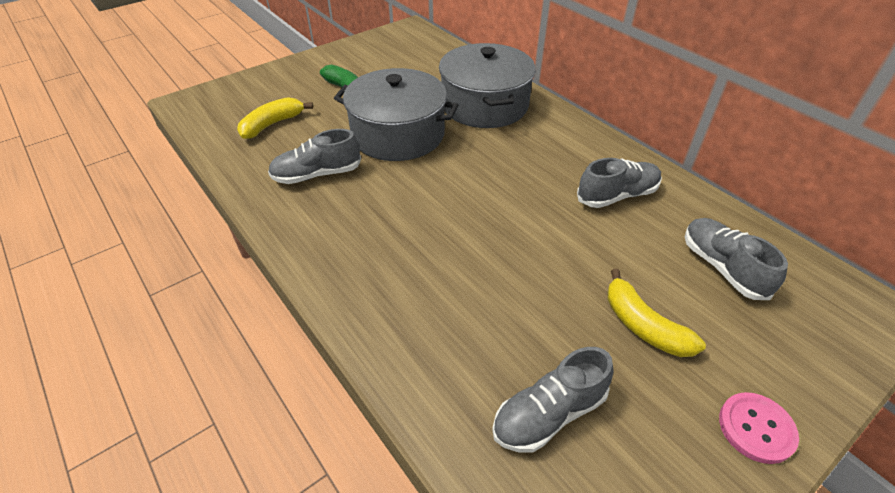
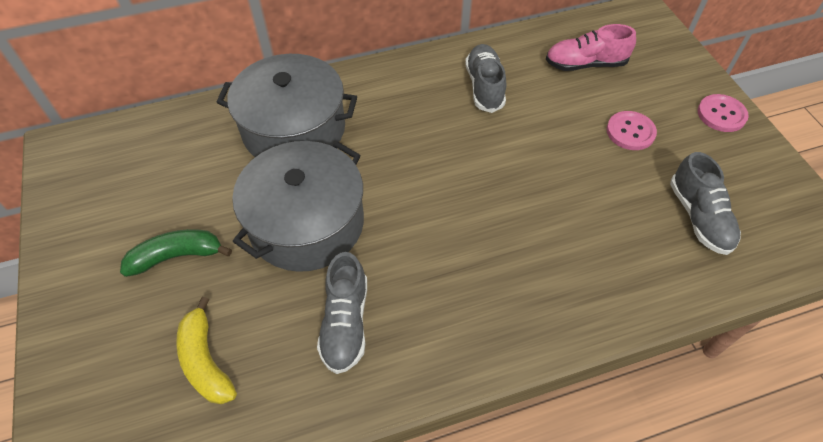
camera: 70 degrees left, 10 degrees up
yellow banana [607,269,706,357] -> pink button [607,111,657,150]
grey shoe [685,218,788,300] -> pink shoe [546,24,636,71]

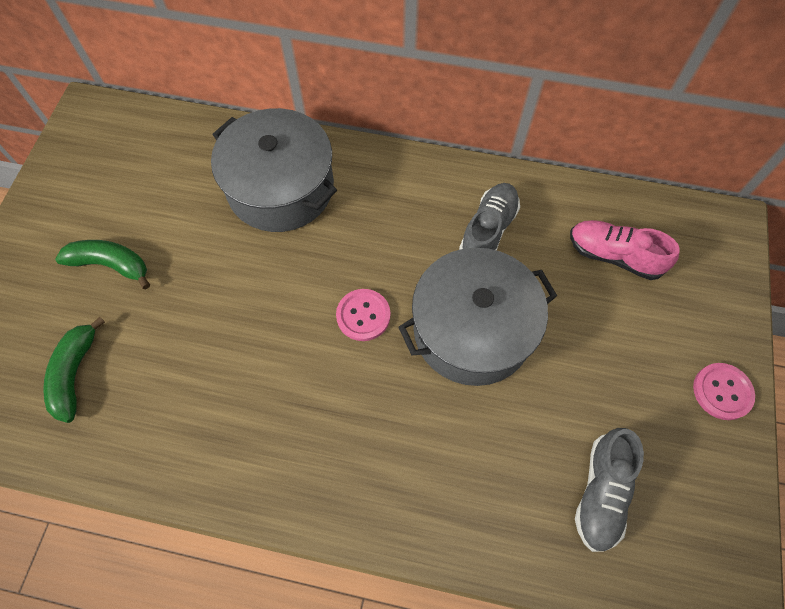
camera: 30 degrees right, 10 degrees up
yellow banana [176,297,237,404] -> green banana [43,317,105,423]
grey pot [232,141,364,272] -> grey pot moved to [398,248,557,386]
grey shoe [317,252,367,374] -> none
pink button [607,111,657,150] -> pink button moved to [336,289,390,341]

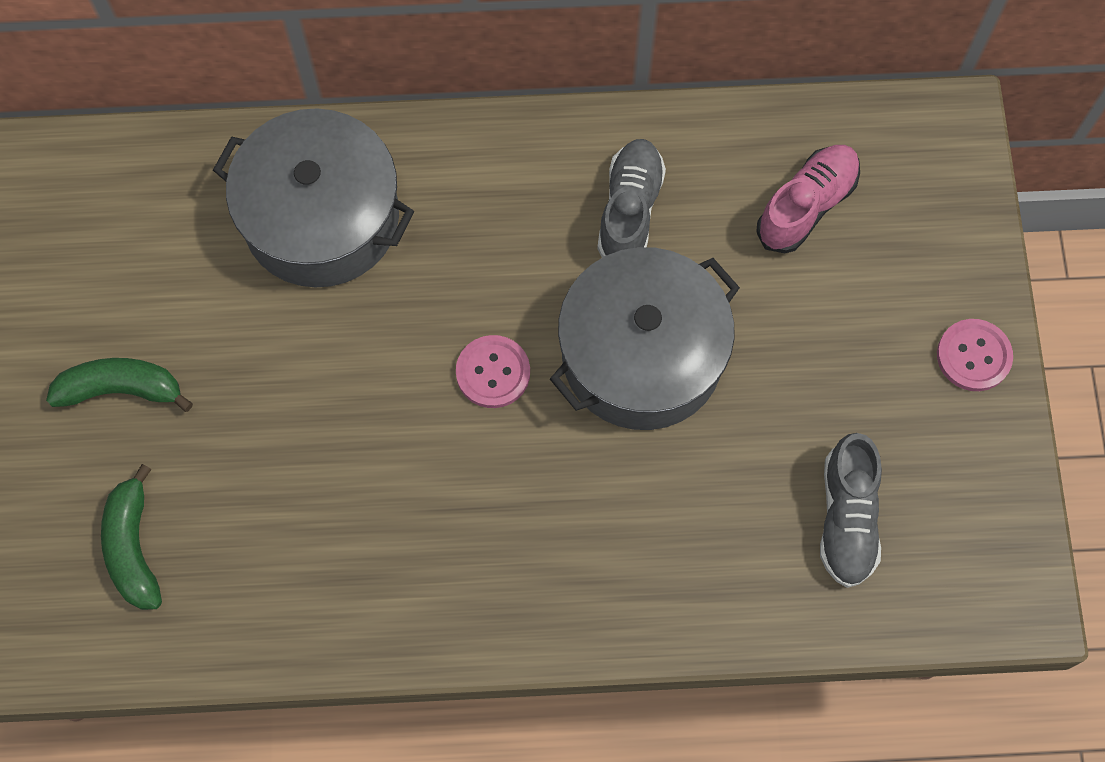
camera: 15 degrees left, 5 degrees up
pink shoe [570,220,680,280] -> pink shoe turned 120 degrees clockwise [756,145,860,253]

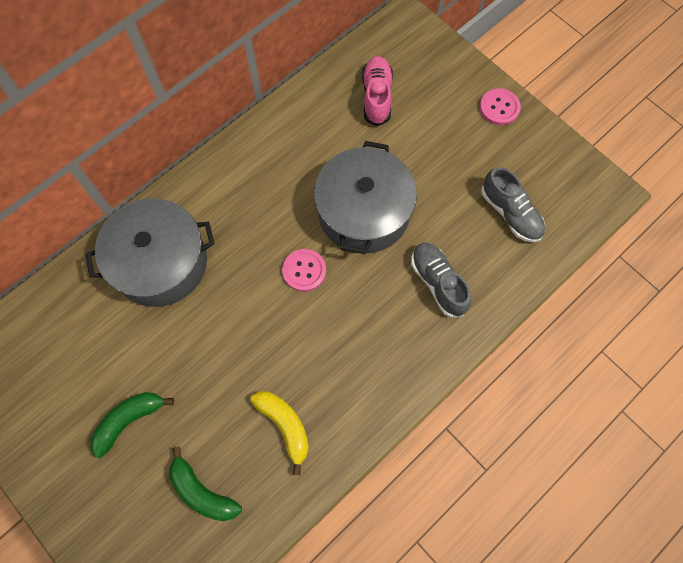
camera: 40 degrees left, 0 degrees up
grey shoe [597,139,666,258] -> grey shoe moved to [411,242,471,317]
none -> yellow banana [250,391,309,475]

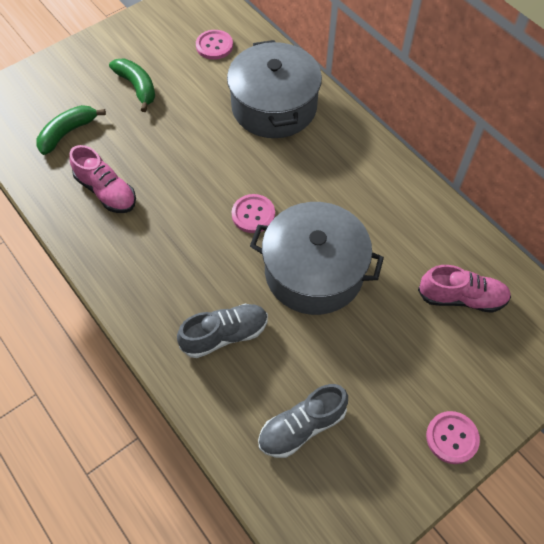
camera: 95 degrees right, 10 degrees down
yellow banana [250,391,309,475] -> pink shoe [69,145,136,213]
none -> pink button [196,30,233,60]

